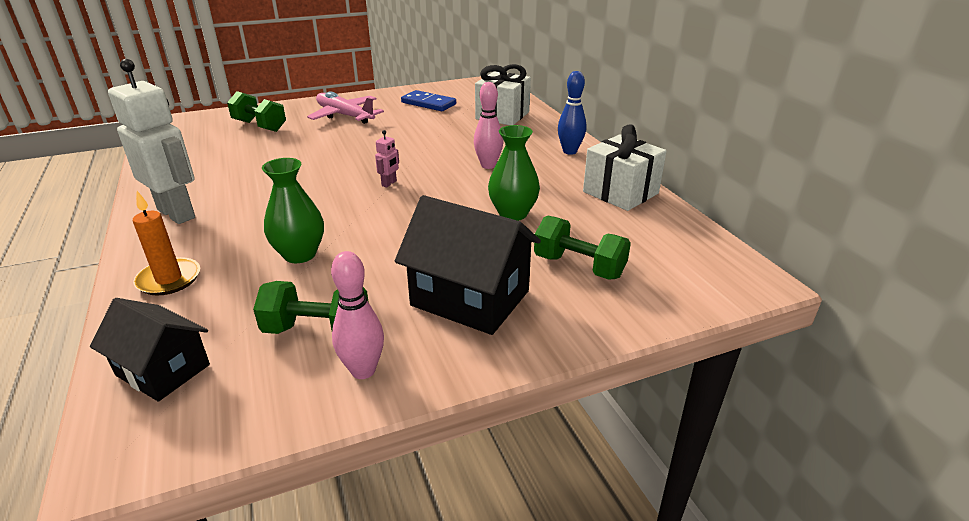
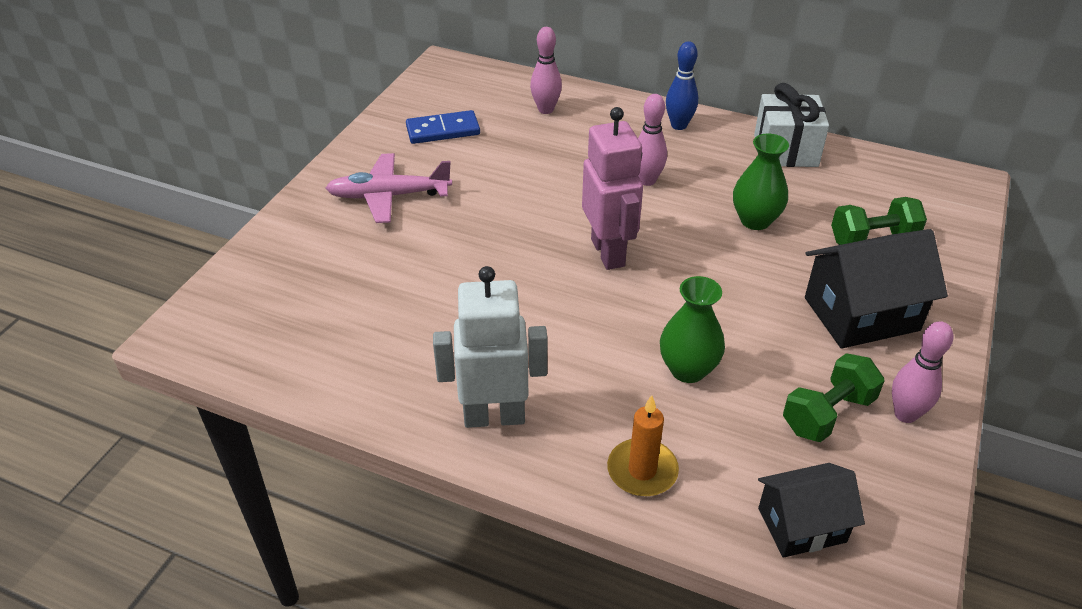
camera: 45 degrees left, 10 degrees up
green dumbbell [227,91,286,132] -> none
pink robot [375,130,399,188] -> pink robot [582,107,643,270], size x2.48
white gift [475,64,531,125] -> pink bowling pin [530,27,562,114]

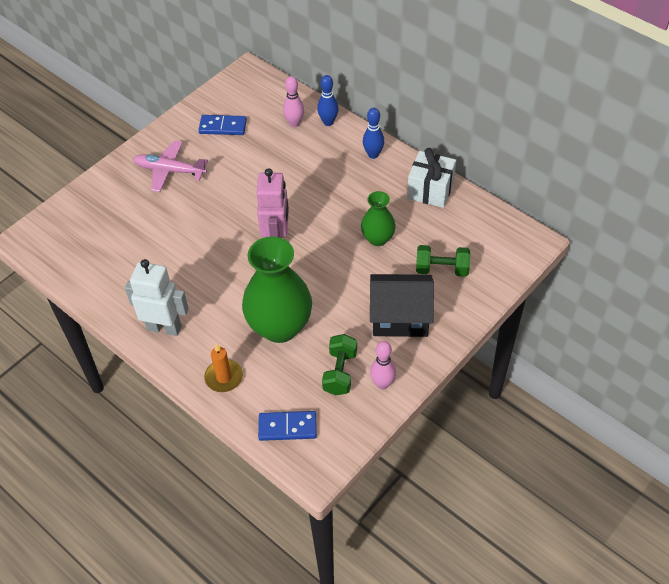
camera: 20 degrees right, 10 degrees up
pink bowling pin [638,94,667,186] -> none
green vase [660,276,725,383] -> green vase [242,236,312,343], size x1.86
black house [758,463,865,558] -> blue domino [258,411,317,441]
green dumbbell [783,353,885,442] -> green dumbbell turned 60 degrees counterclockwise [322,334,357,395]
none -> blue bowling pin [317,75,339,126]

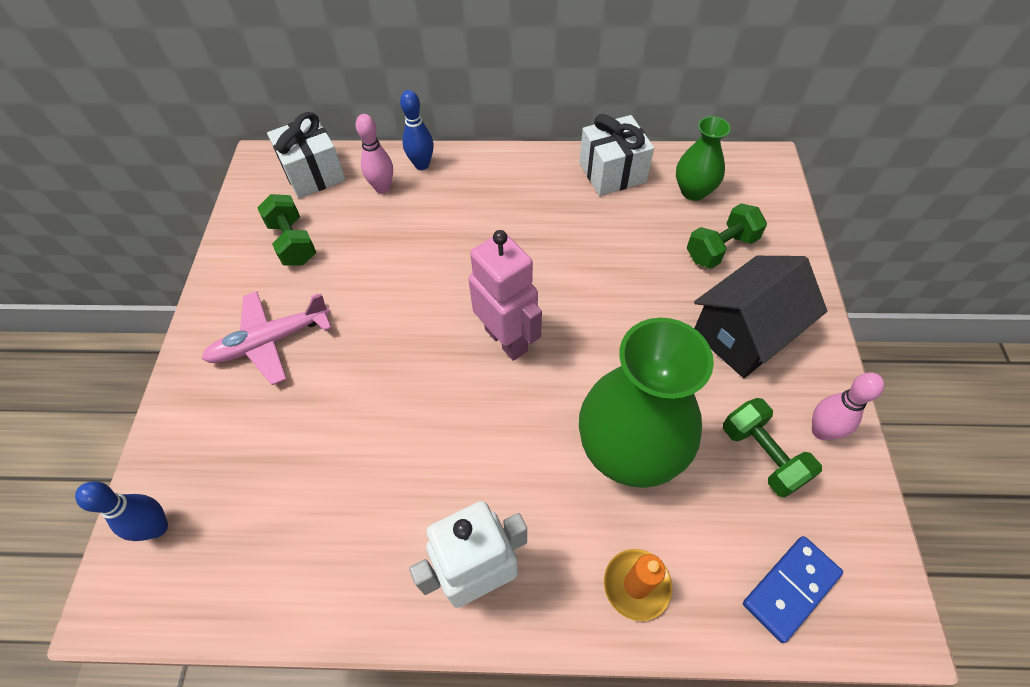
camera: 40 degrees left, 5 degrees up
blue domino [198,115,247,135] -> green dumbbell [257,194,316,266]
green vase [361,191,396,246] -> green vase moved to [676,116,731,201]
blue bowling pin [363,108,384,159] -> blue bowling pin moved to [75,481,168,541]
none -> white gift [267,112,346,198]

